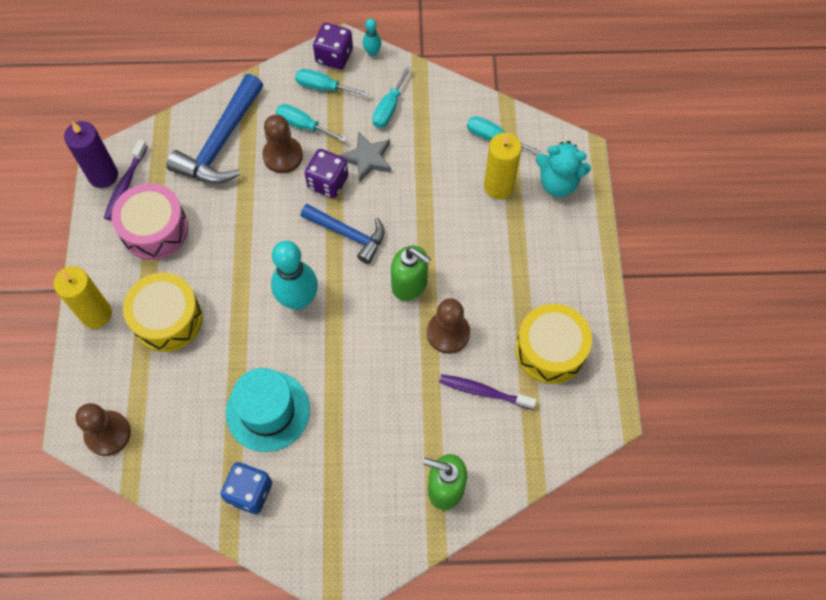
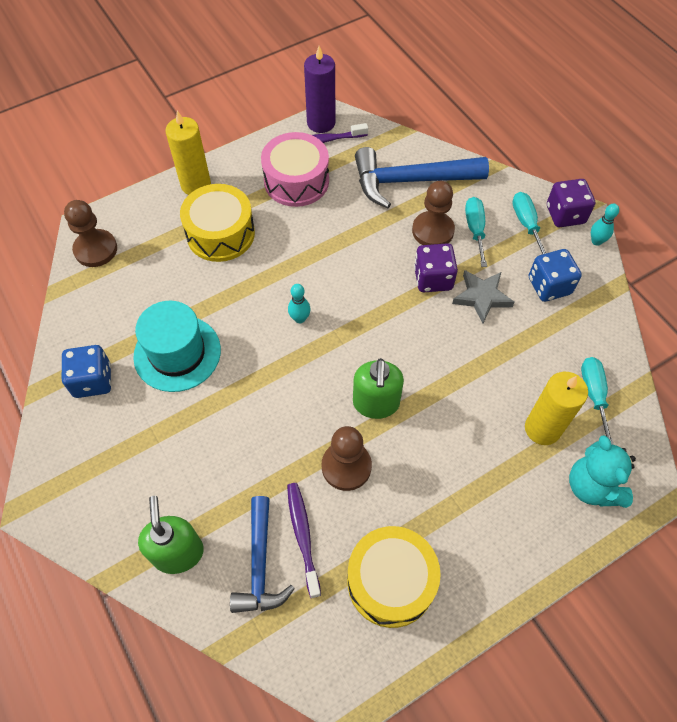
camera: 60 degrees right, 5 degrees down
turquoise bowling pin [271,241,318,310] -> turquoise bowling pin [288,284,311,323], size x0.47
blue hammer [301,204,384,264] -> blue hammer moved to [230,496,295,613]
turquoise screwdriver [372,66,412,128] -> blue dice [529,249,582,302]

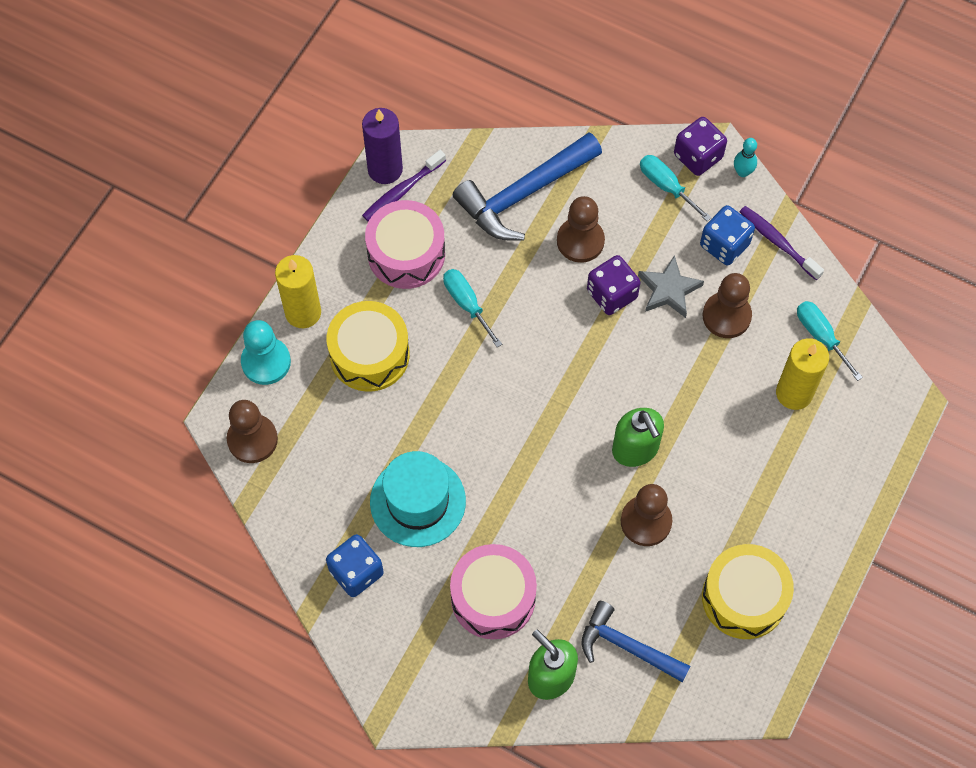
camera: 30 degrees left, 5 degrees up
blue hammer [230,496,295,613] -> blue hammer turned 150 degrees clockwise [581,601,691,682]
purple toothbrush [287,483,321,598] -> purple toothbrush moved to [740,206,824,280]
turquoise bowling pin [288,284,311,323] -> none
turquoise screwdriver [465,197,487,267] -> turquoise screwdriver moved to [443,269,502,347]
turquoise teddy bear [569,435,636,508] -> none
none -> turquoise pawn [241,320,291,385]
none -> pink drum [450,544,537,639]
none -> brown pawn [703,273,752,338]

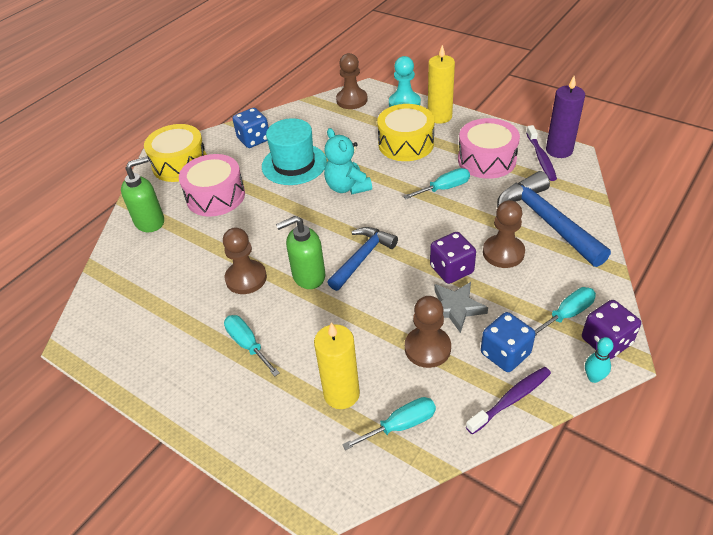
camera: 100 degrees right, 20 degrees down
purple toothbrush [362,150,446,221] -> purple toothbrush turned 150 degrees counterclockwise [526,125,557,181]
blue hammer [581,601,691,682] -> blue hammer moved to [328,227,398,291]
yellow drum [702,544,794,639] -> yellow drum moved to [144,124,207,182]
none -> turquoise screwdriver [224,315,280,377]
none -> turquoise teddy bear [324,128,372,194]

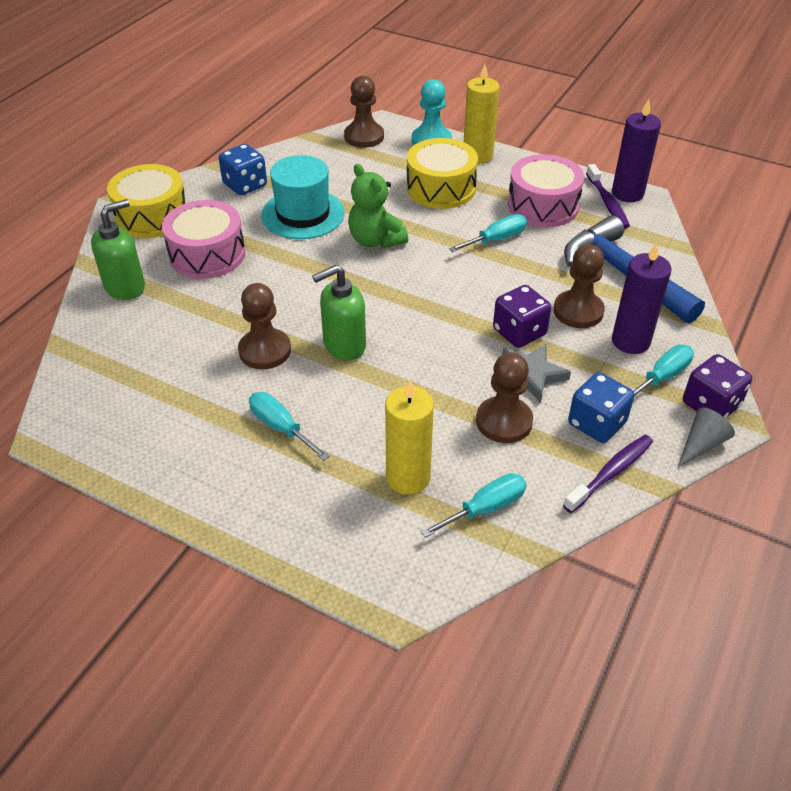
camera: 10 degrees left, 0 degrees up
turquoise teddy bear [324,128,372,194] -> green teddy bear [348,164,408,248]
blue hammer [328,227,398,291] -> none
turquoise bowling pin [585,337,613,383] -> grey cone [678,407,735,468]
none -> purple candle [612,242,672,354]

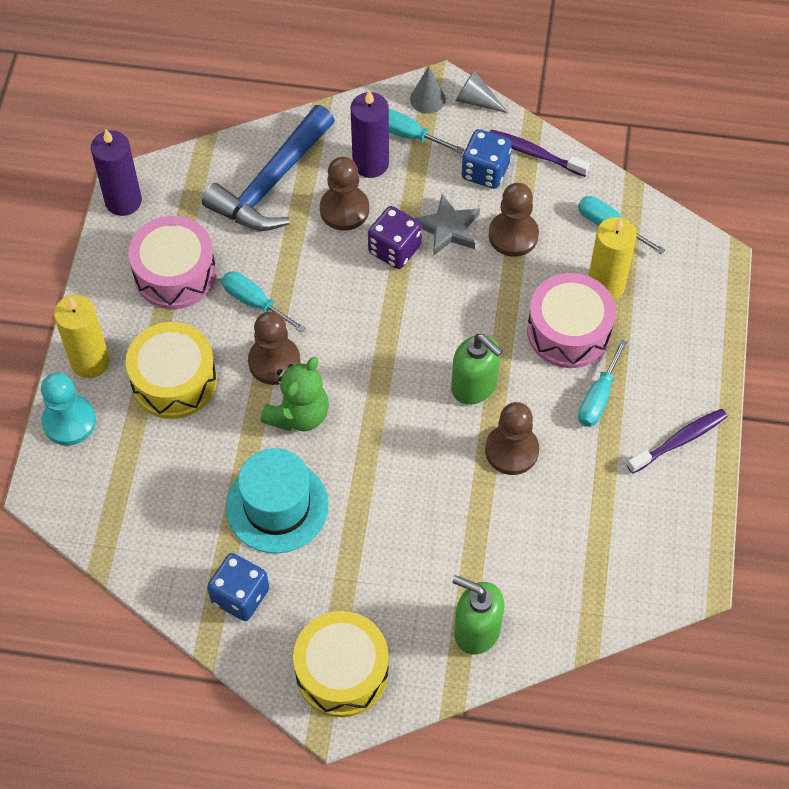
camera: 110 degrees left, 15 degrees up
pink drum [162,200,245,279] -> pink drum moved to [527,273,616,368]
brown pawn [344,76,384,148] -> brown pawn moved to [248,311,300,385]
purple toothbrush [586,164,630,229] -> purple toothbrush moved to [627,409,727,474]
purple dice [683,354,752,418] -> grey cone [410,66,446,114]

